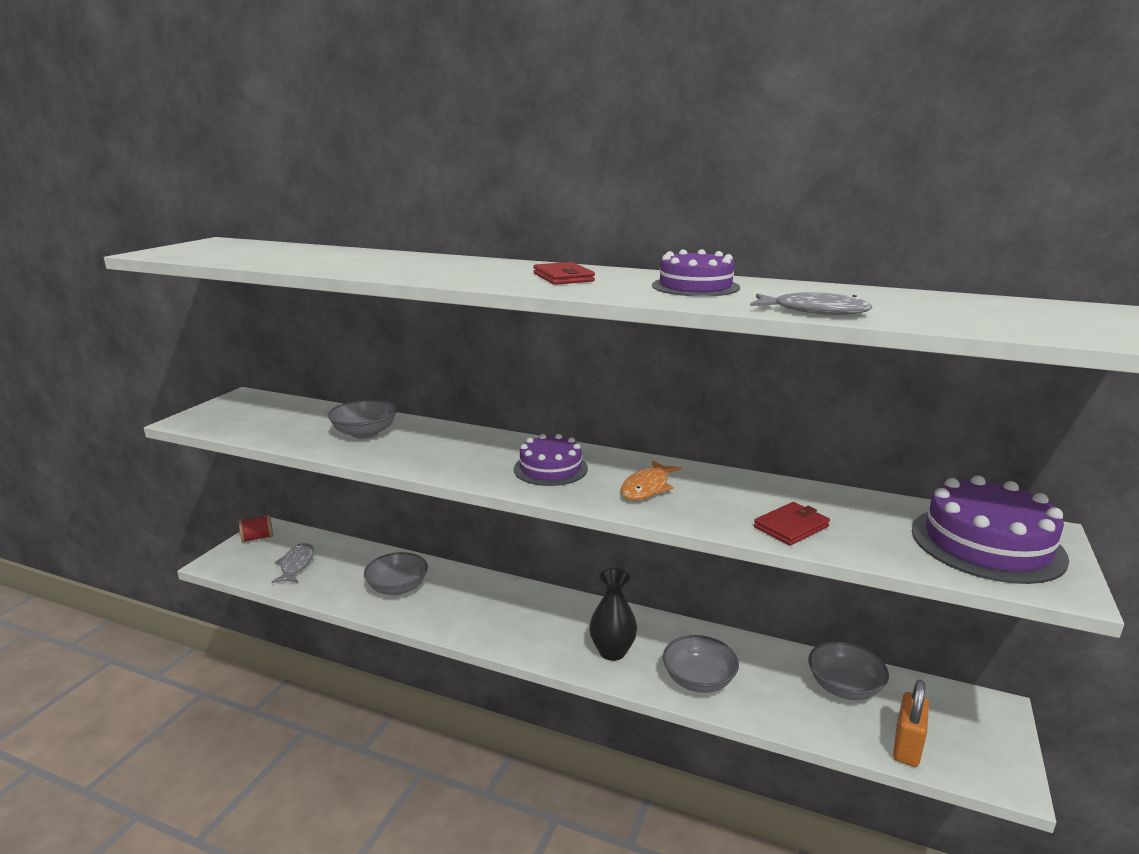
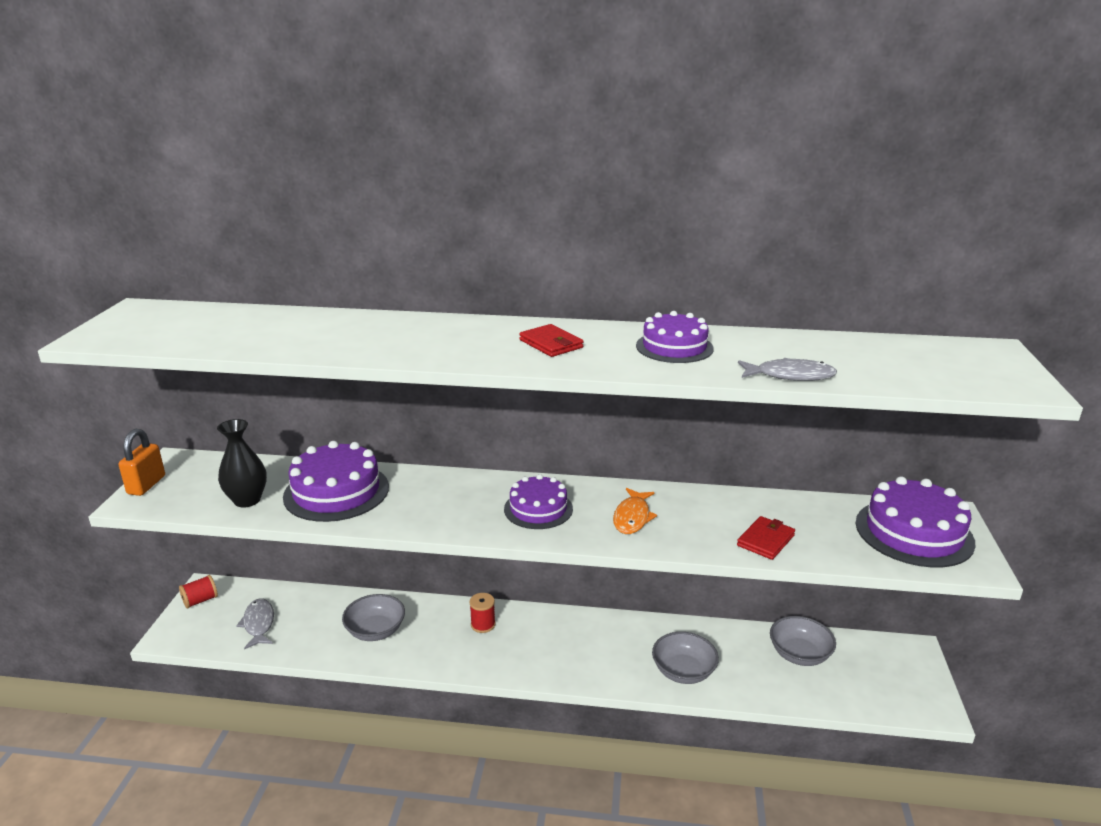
camera: 15 degrees left, 5 degrees up
grey bowl [328,400,397,439] -> purple cake [283,441,389,522]
black vase [589,568,637,661] -> black vase moved to [217,419,267,507]
orange padlock [893,679,929,767] -> orange padlock moved to [118,429,165,496]
none -> red spool [469,593,496,633]

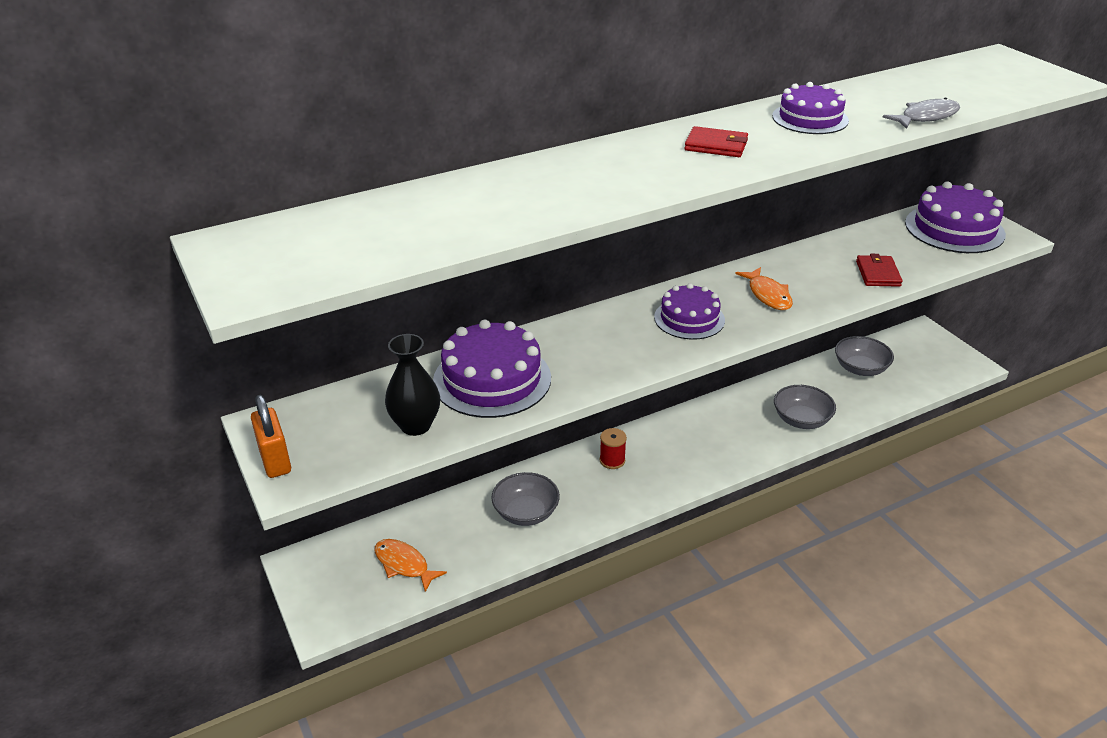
camera: 35 degrees left, 10 degrees up
red spool [179,575,218,609] -> none
grey fish [236,599,274,649] -> orange fish [374,539,447,592]

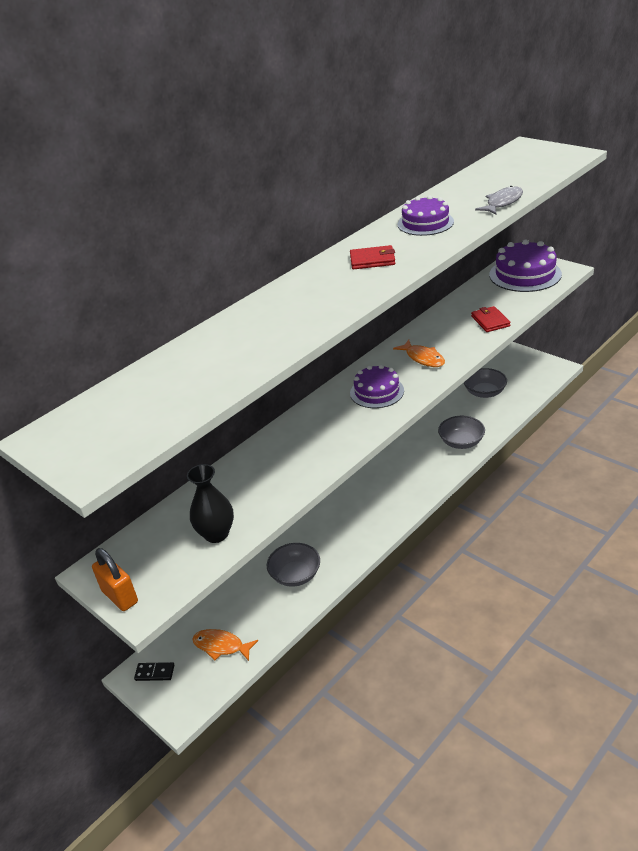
camera: 15 degrees left, 0 degrees up
purple cake [433,320,551,418] -> none
red spool [600,428,627,469] -> none
none -> black domino [134,662,174,681]

